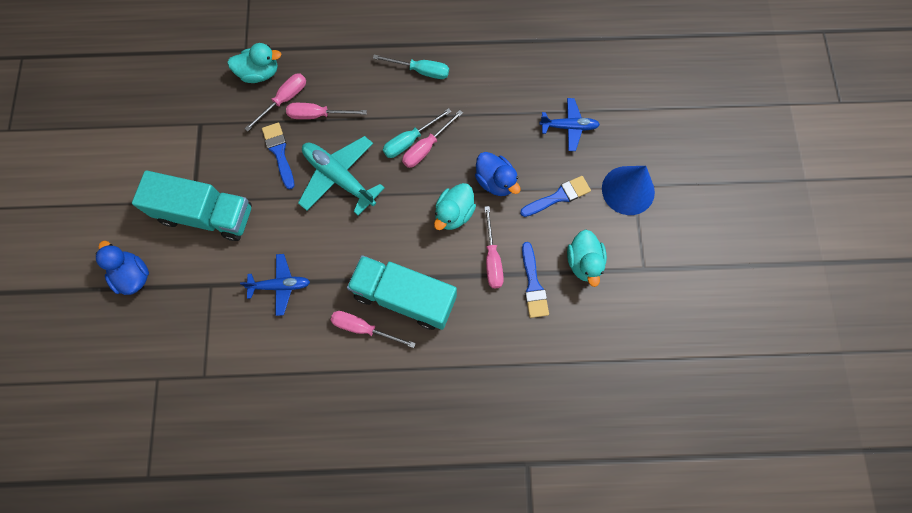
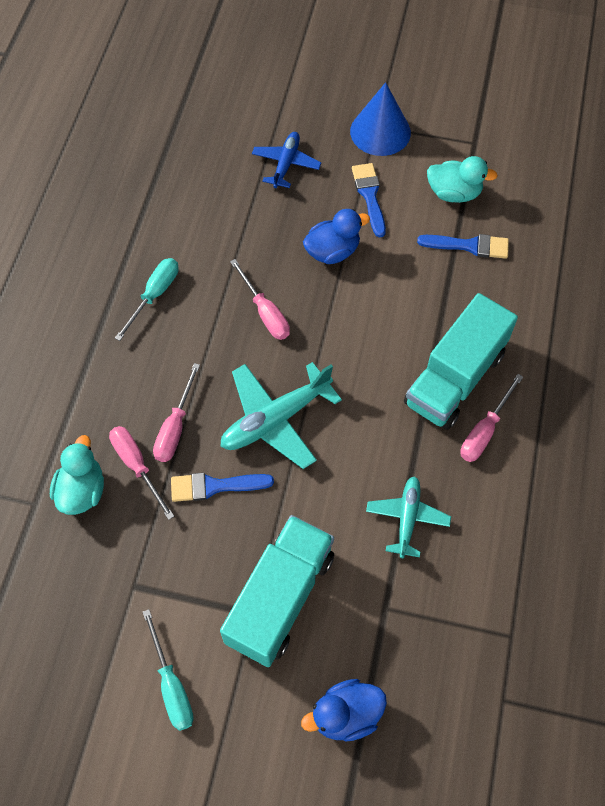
camera: 75 degrees left, 10 degrees down
blue plane [240,254,310,316] -> turquoise plane [366,476,451,558]
turquoise screwdriver [383,108,452,158] -> turquoise screwdriver moved to [143,609,194,731]
turquoise duck [434,183,476,230] -> none
pink screwdriver [484,206,504,288] -> none

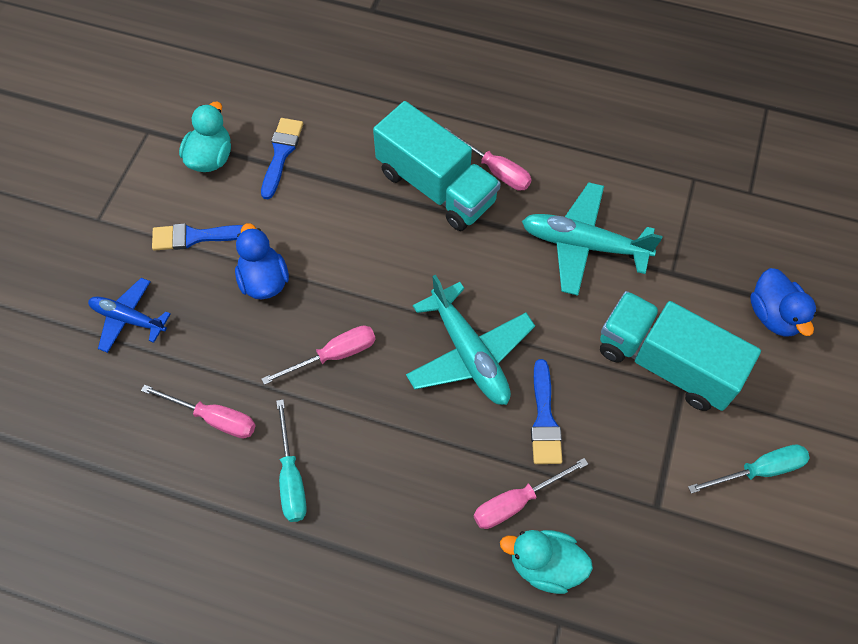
camera: 85 degrees left, 0 degrees up
turquoise screwdriver [115,258,179,341] -> turquoise screwdriver turned 135 degrees counterclockwise [276,399,307,522]
pink screwdriver [153,363,200,462] -> pink screwdriver moved to [141,385,256,438]
blue cone [350,82,411,156] -> none
turquoise plane [366,476,451,558] -> turquoise plane [522,182,663,296], size x1.59

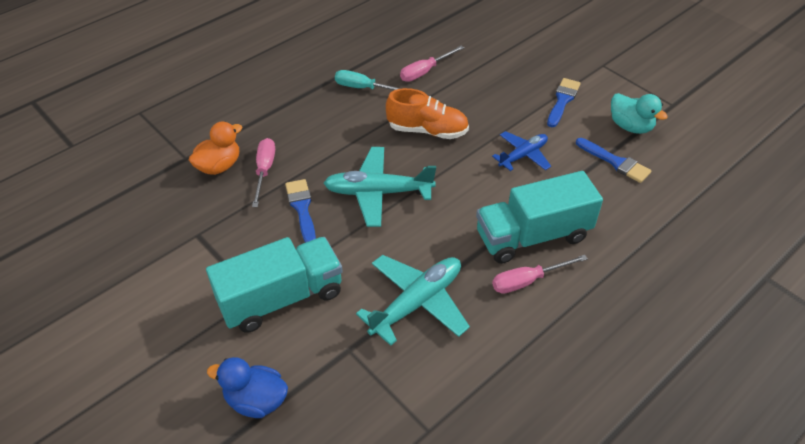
camera: 120 degrees right, 15 degrees down
blue plane [88,278,171,353] -> blue plane moved to [492,131,551,171]
blue duck [235,223,289,299] -> none
pink screwdriver [262,325,376,385] -> orange shoe [386,88,469,139]
turquoise duck [500,530,593,594] -> orange duck [189,122,242,175]
blue brush [531,359,562,464] -> blue brush turned 45 degrees clockwise [285,179,316,243]
turquoise screwdriver [688,444,810,494] -> none

